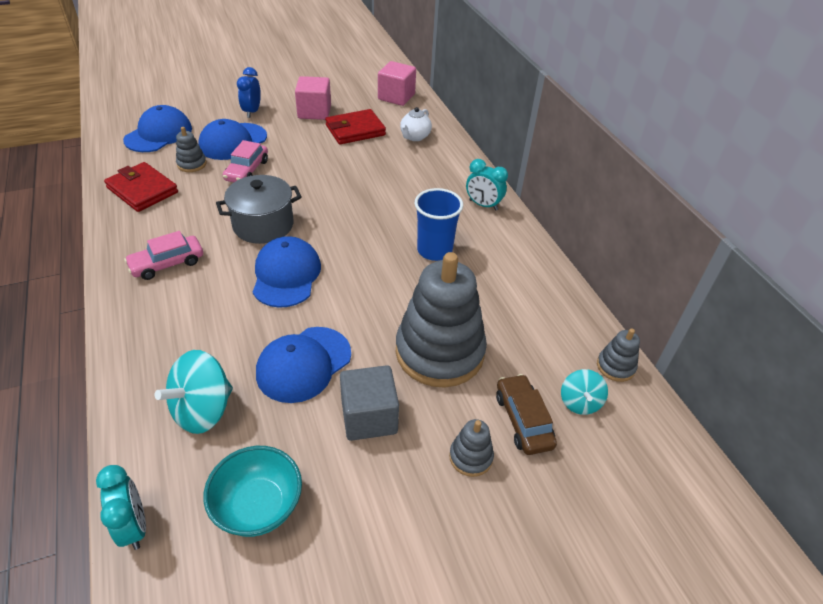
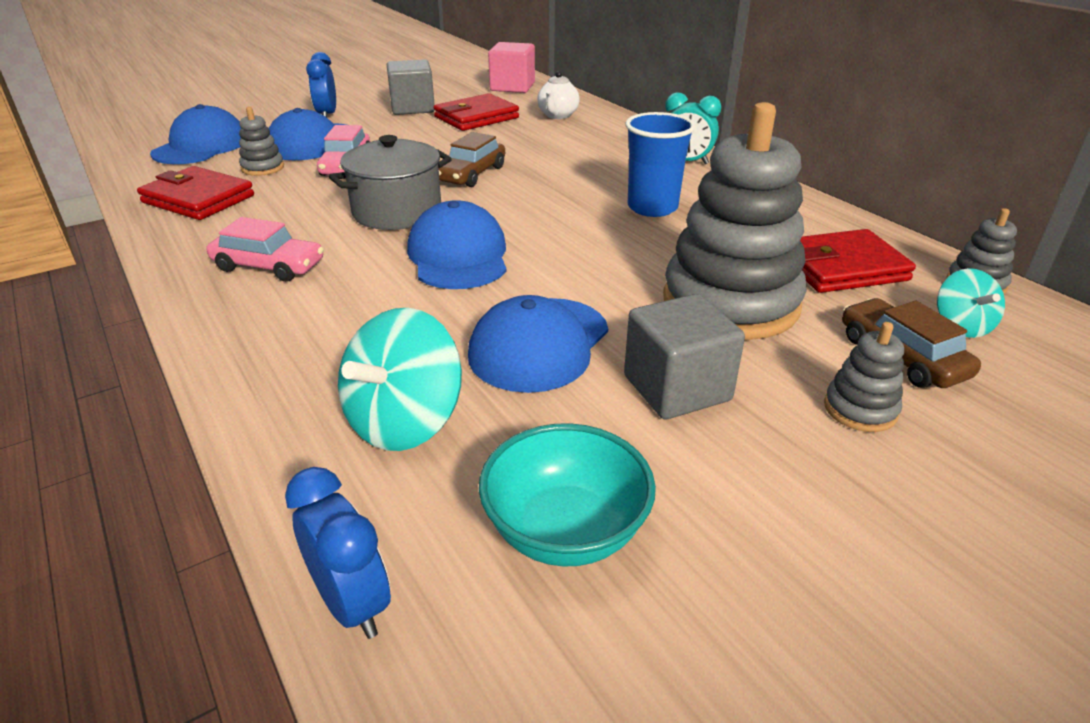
camera: 10 degrees left, 10 degrees down
turquoise clock [96,465,146,550] -> blue clock [285,467,391,639]
pink car [124,231,203,280] -> pink car turned 120 degrees counterclockwise [207,217,324,282]
pink cube [295,76,331,120] -> grey cube [387,59,435,115]
none -> brown car [438,132,505,187]
none -> red wallet [800,229,916,293]

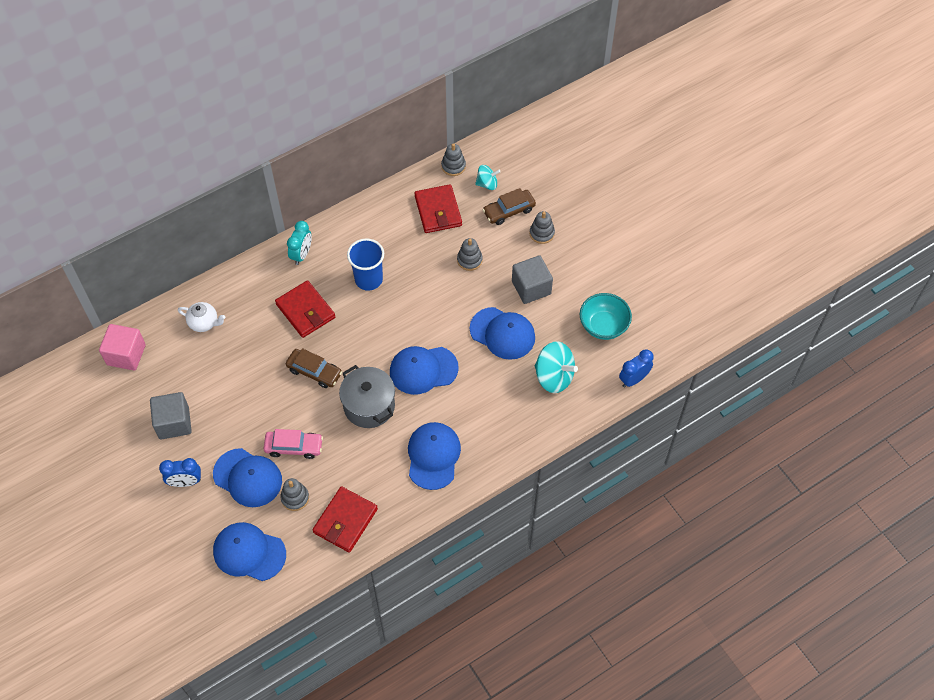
camera: 90 degrees left, 25 degrees up
pink car [207,217,324,282] -> blue cap [408,422,461,490]
red wallet [434,93,519,131] -> red wallet moved to [275,280,335,338]
grey stacking toy [663,102,807,340] -> grey stacking toy [457,238,483,271], size x0.43

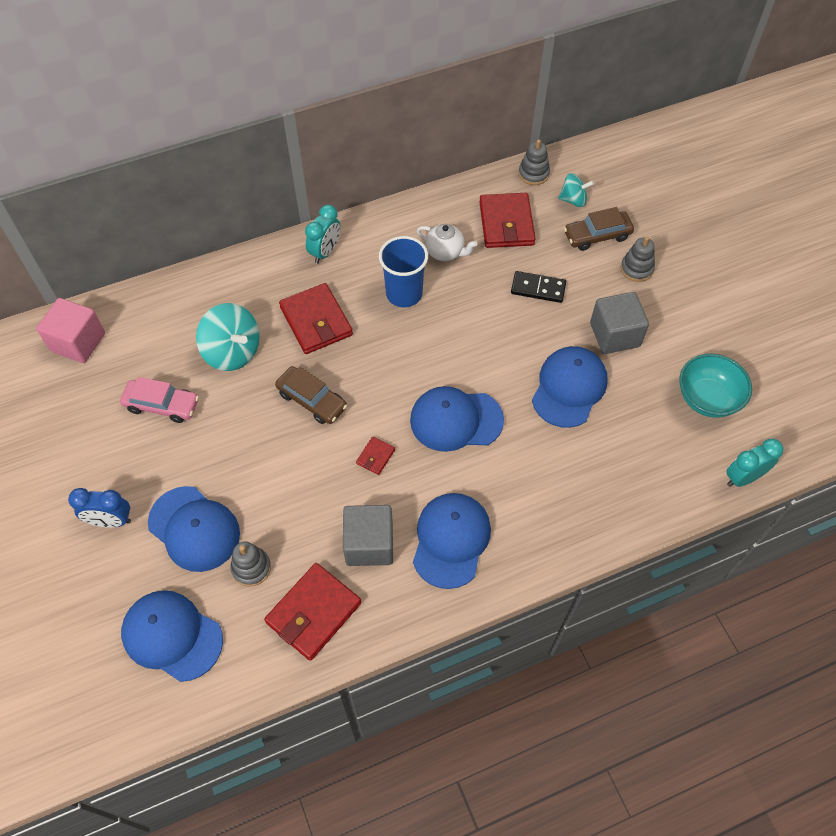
camera: 10 degrees right, 0 degrees up
grey cube [150,392,192,439] -> grey cube moved to [343,505,393,566]
white teapot [178,302,225,332] -> white teapot moved to [417,224,477,261]
pink car [263,429,323,459] -> pink car moved to [120,377,199,423]
grey pot [339,365,395,428] -> red wallet [356,436,395,475]
grey stacking toy [457,238,483,271] -> black domino [511,271,566,303]
blue cap [470,307,535,360] -> blue cap turned 105 degrees counterclockwise [532,346,608,428]
turquoise spinning top [535,341,578,393] -> turquoise spinning top moved to [196,303,260,371]
blue clock [619,349,654,388] -> turquoise clock [726,439,784,487]

